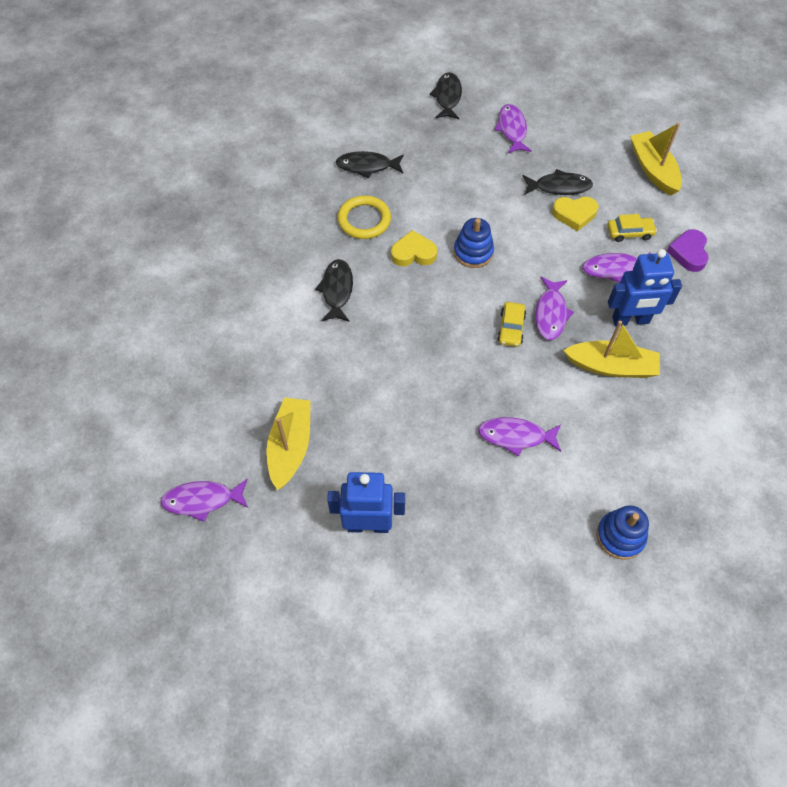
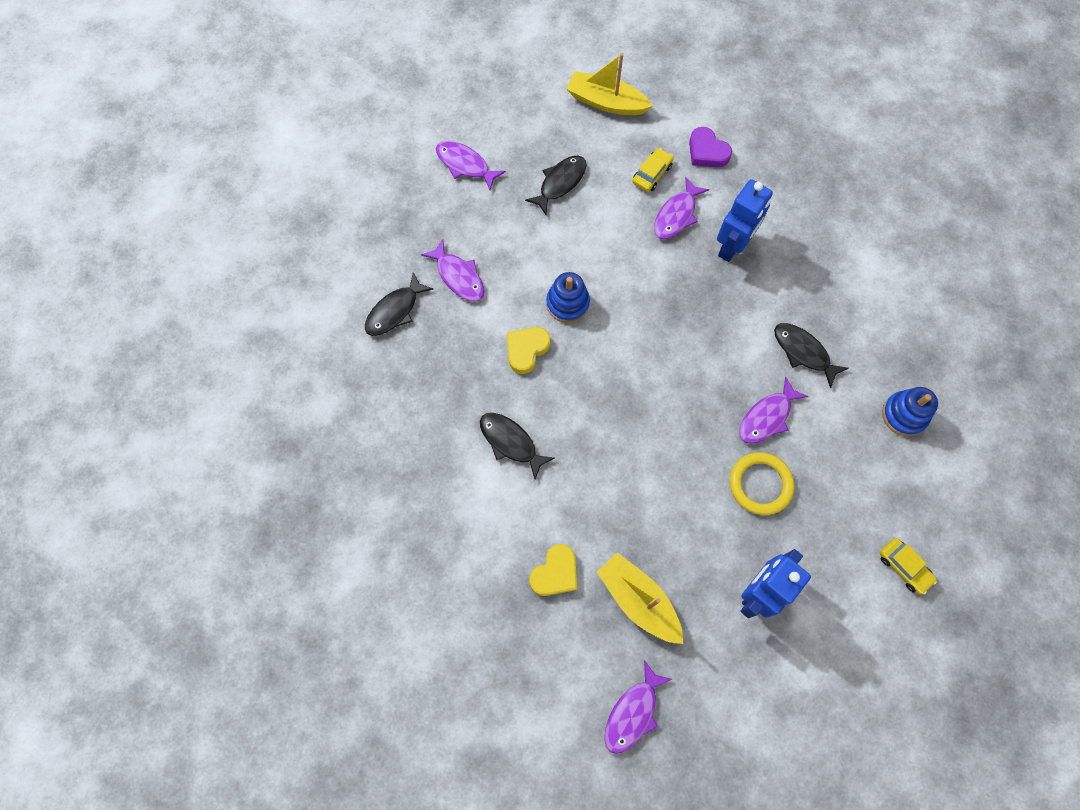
camera: 50 degrees left, 10 degrees up
yellow ring [337,196,391,239] -> yellow ring moved to [730,452,794,515]
black fish [430,72,462,119] -> black fish moved to [774,323,849,388]
yellow car [497,302,526,347] -> yellow car moved to [880,538,937,595]
purple fish [535,277,574,340] -> purple fish moved to [421,239,484,302]
yellow heart [552,197,599,231] -> yellow heart moved to [529,544,577,596]
yellow boat [563,321,660,378] -> none

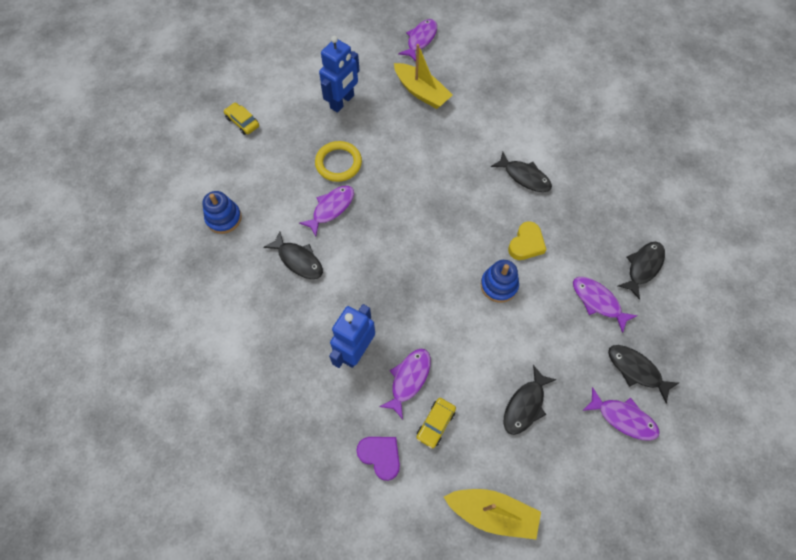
camera: 175 degrees right, 5 degrees down
yellow heart [529,544,577,596] -> none
none -> black fish [608,345,679,404]

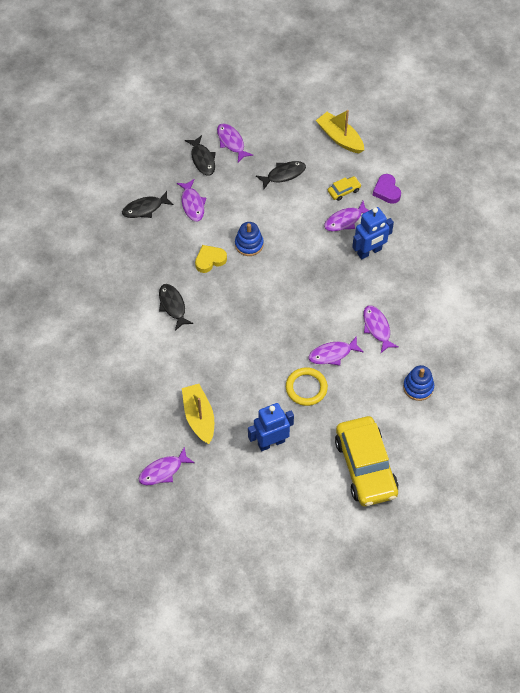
camera: 150 degrees left, 5 degrees down
yellow car [224,102,259,135] -> yellow car [335,416,399,506], size x2.47
black fish [264,232,323,279] -> purple fish [363,305,398,353]

